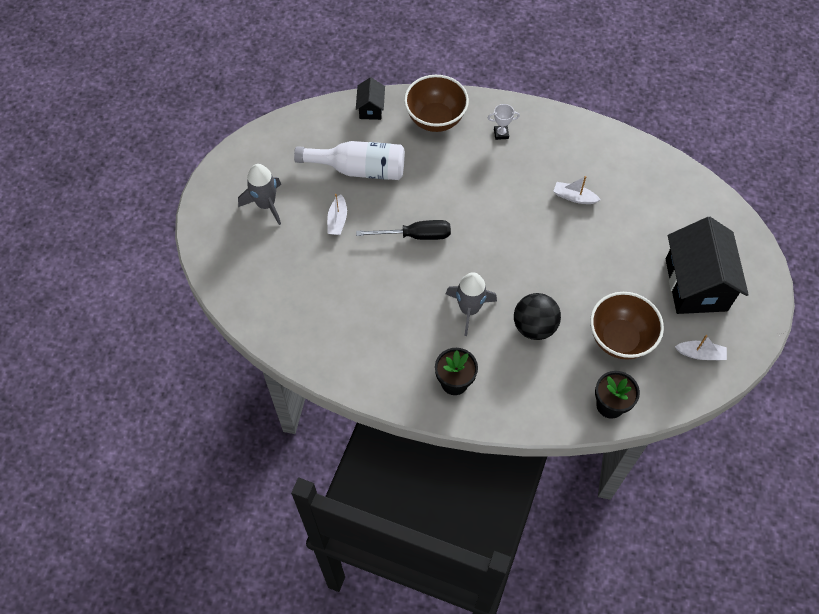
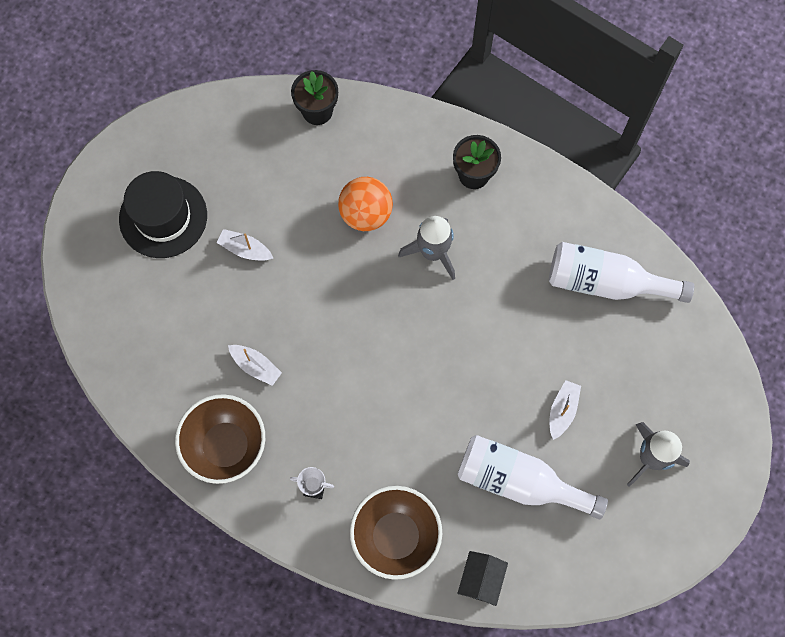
camera: 165 degrees left, 10 degrees up
black screwdriver [356,220,451,240] -> none
black ball [514,293,561,340] -> orange ball [338,177,393,231]
brown bowl [590,292,664,360] -> brown bowl moved to [175,394,265,484]
black house [666,217,749,314] -> black hat [119,171,207,258]
white boat [675,335,727,360] -> white boat moved to [216,229,273,261]
none -> white bottle [549,242,694,303]

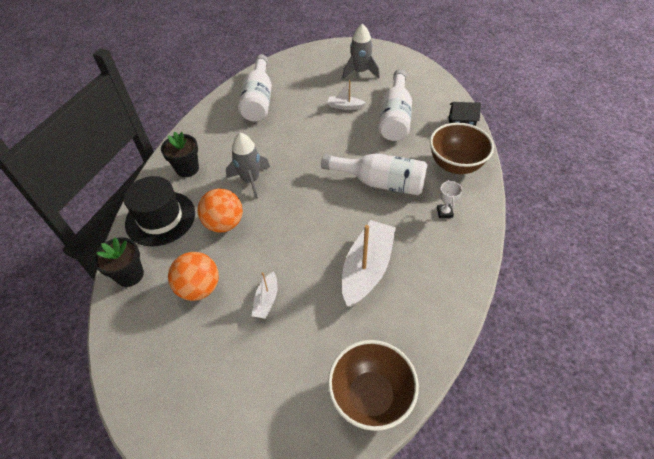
camera: 100 degrees left, 20 degrees down
black hat [119,171,207,258] -> black hat moved to [124,176,195,247]
brown bowl [175,394,265,484] -> brown bowl moved to [328,340,419,431]
white boat [228,345,282,386] -> white boat [342,220,396,307], size x2.02
none -> orange ball [168,252,219,301]
none -> white bottle [321,153,427,195]

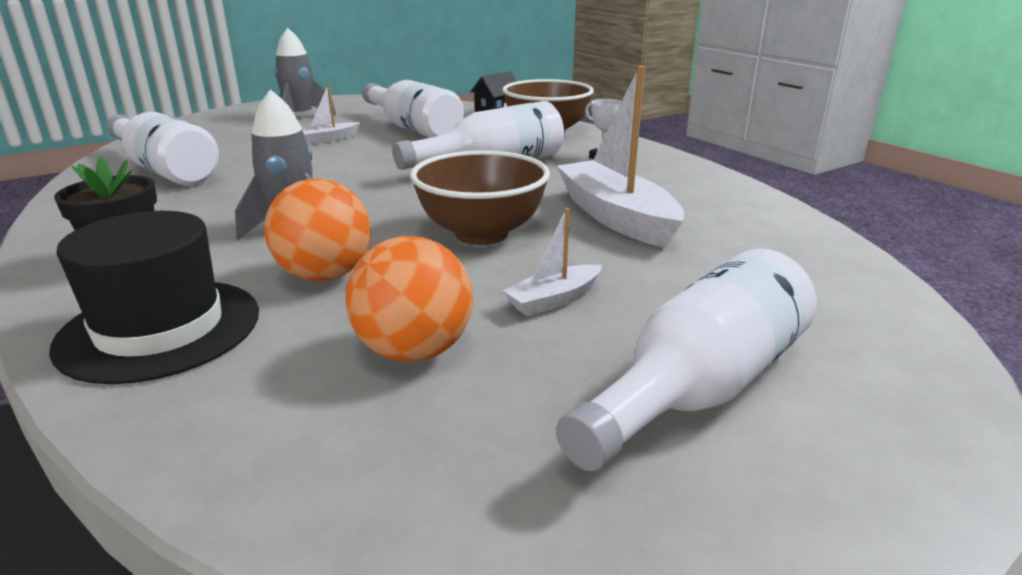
camera: 50 degrees left, 25 degrees down
black flower pot [94,237,144,287] -> none
white boat [252,271,277,319] -> white boat turned 90 degrees clockwise [502,208,602,316]
brown bowl [328,340,419,431] -> brown bowl moved to [410,150,550,245]
none -> white bottle [556,248,817,471]

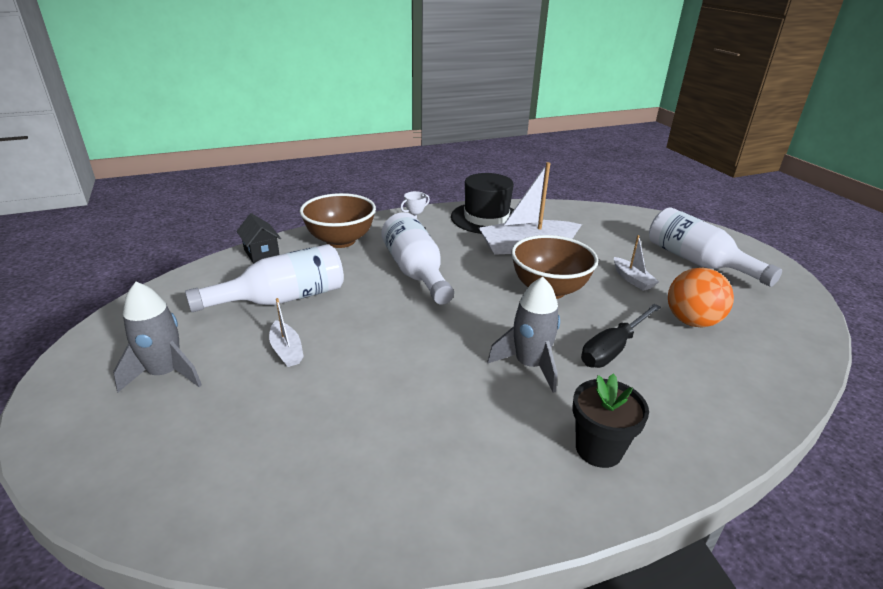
camera: 80 degrees left, 5 degrees up
black hat [49,211,259,384] -> black hat moved to [451,173,514,234]
white bottle [107,112,219,185] -> none
orange ball [264,178,371,281] -> black screwdriver [581,304,661,368]

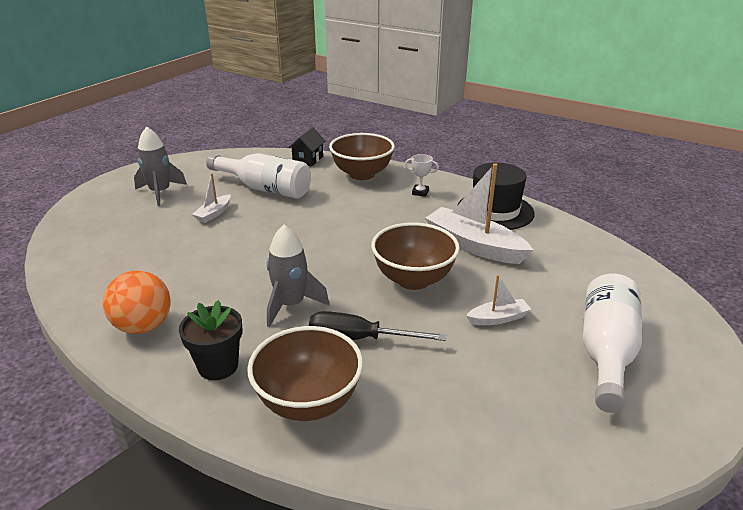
camera: 55 degrees right, 0 degrees up
white bottle [381,212,454,305] -> none
white boat [614,235,659,291] -> white boat turned 135 degrees counterclockwise [466,275,531,325]
orange ball [668,268,734,327] -> orange ball moved to [103,271,171,334]
none -> brown bowl [247,326,363,421]

